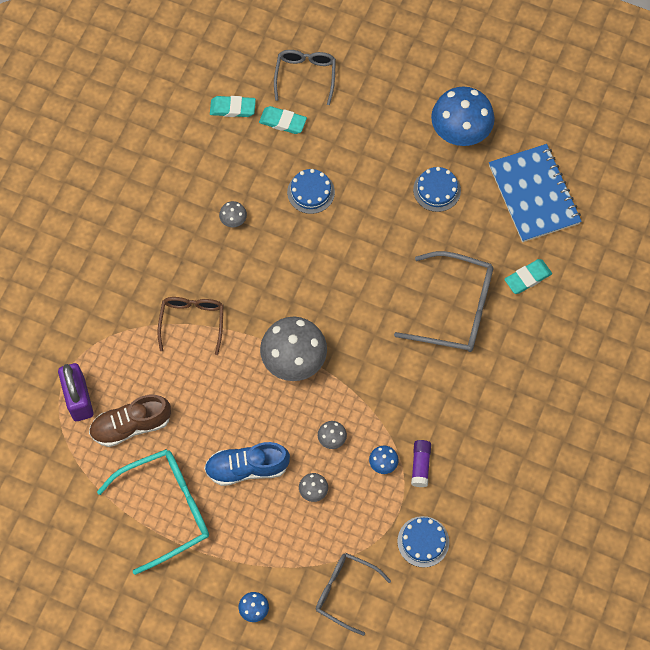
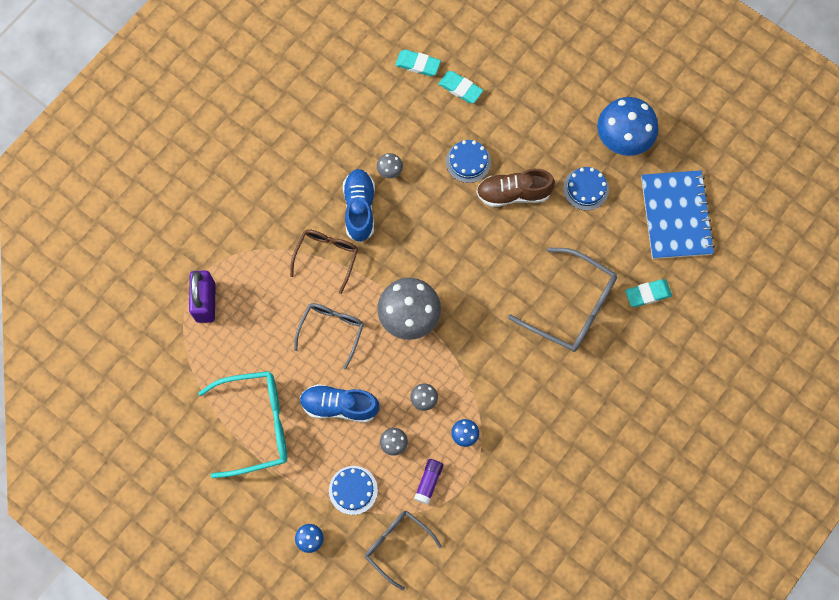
camera: 15 degrees right, 5 degrees up
brown shoe [89,395,171,447] -> brown shoe moved to [476,169,555,207]
grey glasses [274,50,336,105] -> grey glasses moved to [294,303,364,369]
blue cake [397,516,449,568] -> blue cake moved to [329,466,378,515]
purple glue stick [411,440,431,487] -> purple glue stick moved to [414,459,443,505]
none -> blue shoe [343,169,375,242]

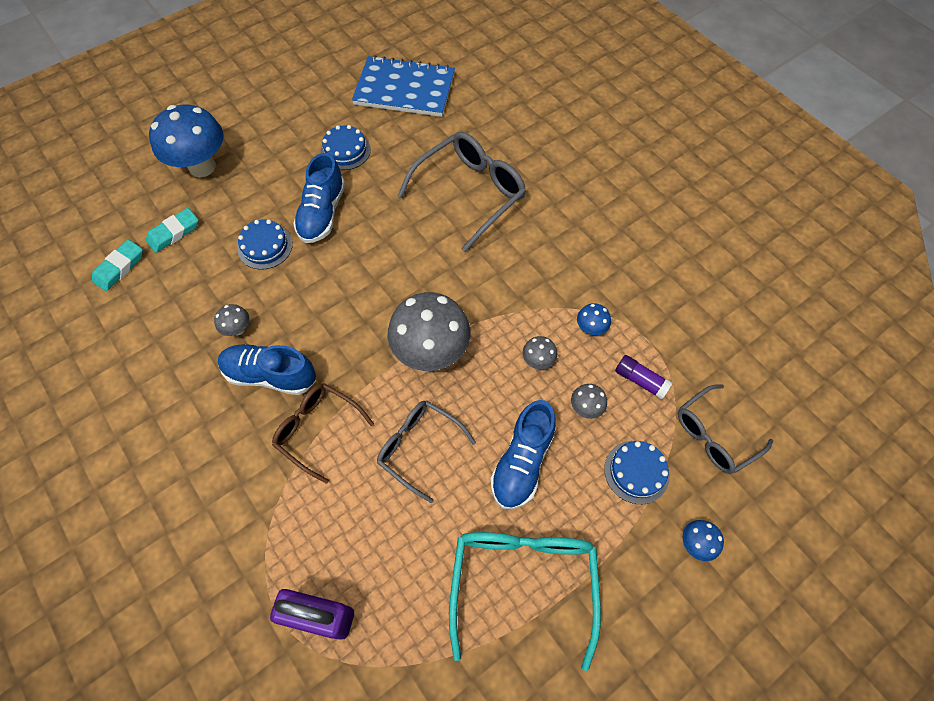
camera: 75 degrees left, 10 degrees down
brown shoe [476,169,555,207] -> blue shoe [293,153,345,243]
blue mushroom [597,97,658,156] -> blue mushroom moved to [149,105,224,177]
turquoise eraser [625,279,672,307] -> none

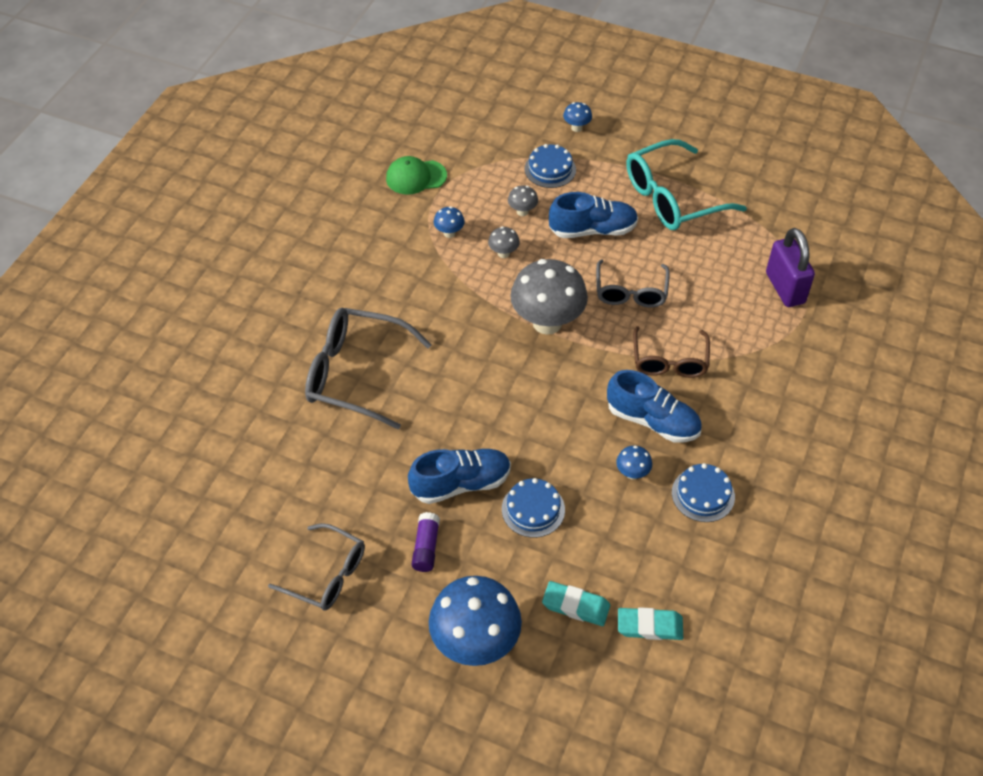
camera: 120 degrees left, 10 degrees down
grey mushroom [214,304,249,336] -> blue mushroom [616,446,652,480]
blue shoe [218,344,316,395] -> blue shoe turned 45 degrees counterclockwise [607,370,702,443]
blue cake [320,125,371,170] -> blue cake moved to [672,463,735,522]
blue notebook [352,55,455,117] -> none
purple glue stick [615,355,673,400] -> purple glue stick moved to [412,512,440,572]
grey glasses [678,384,773,474] -> grey glasses moved to [268,523,365,611]
none -> green cap [386,156,447,194]

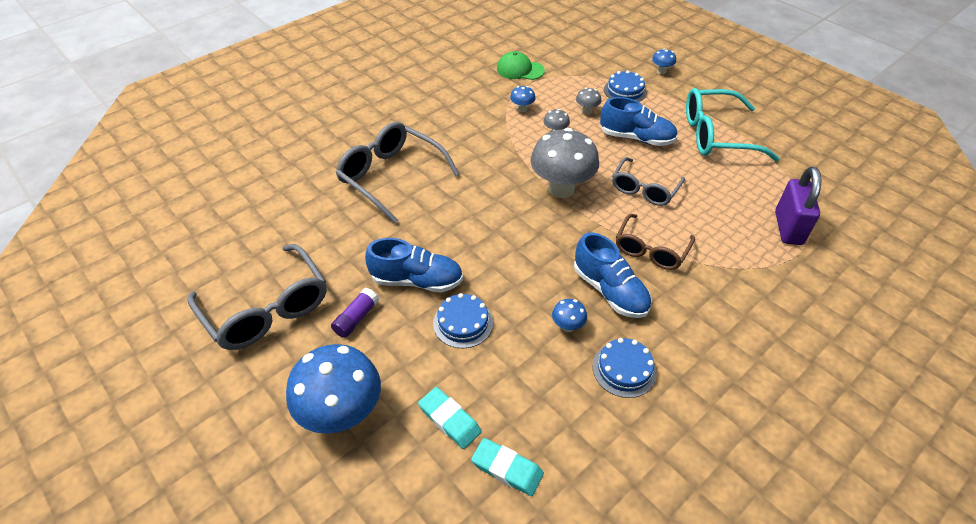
camera: 25 degrees right, 5 degrees down
grey glasses [268,523,365,611] -> grey glasses [187,244,327,350], size x1.56

